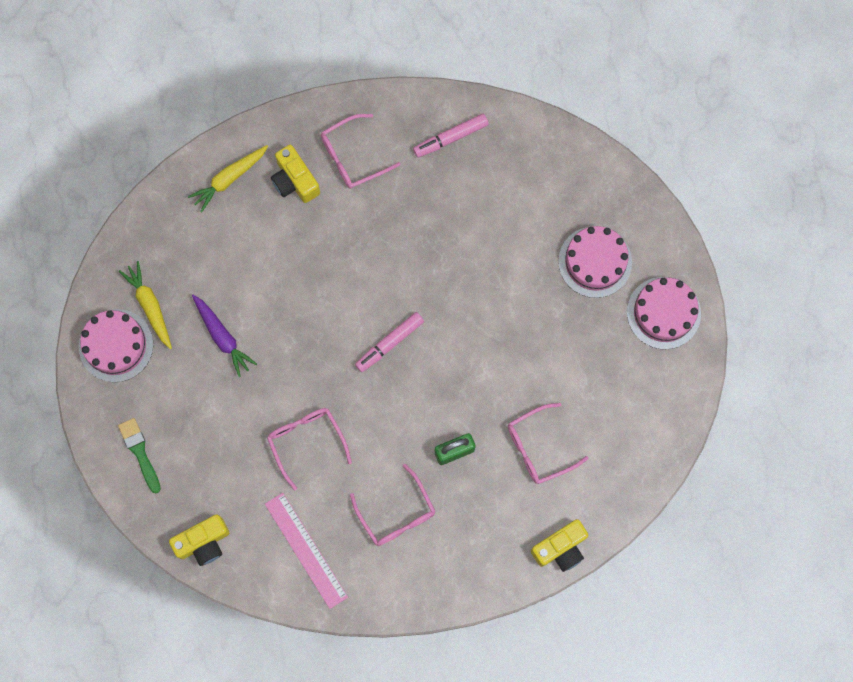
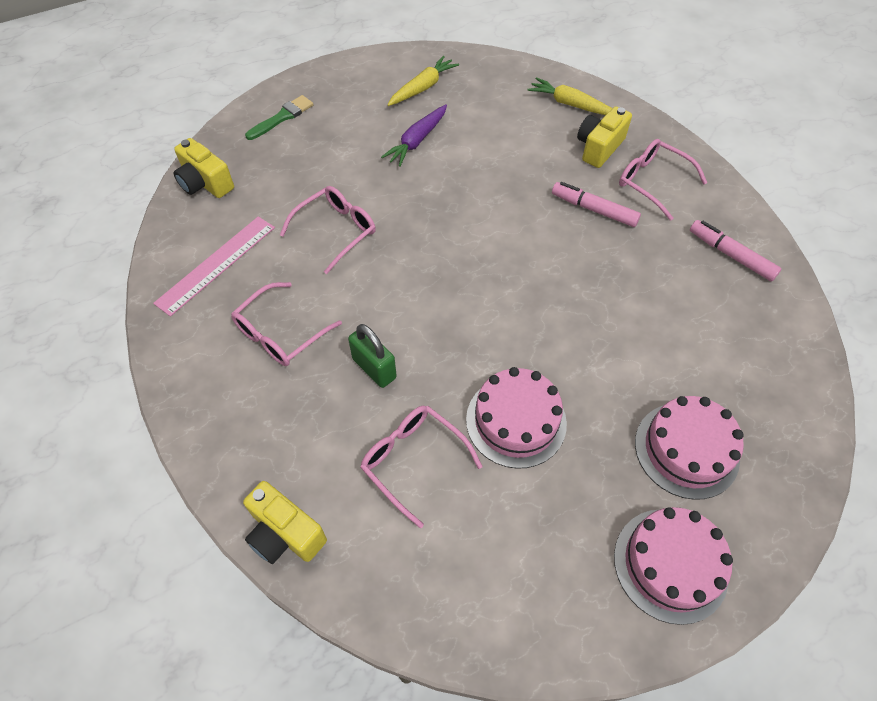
camera: 70 degrees right, 20 degrees down
pink cake [79,309,153,382] -> pink cake moved to [466,367,567,469]
pink marker [355,312,424,372] -> pink marker moved to [552,182,641,227]

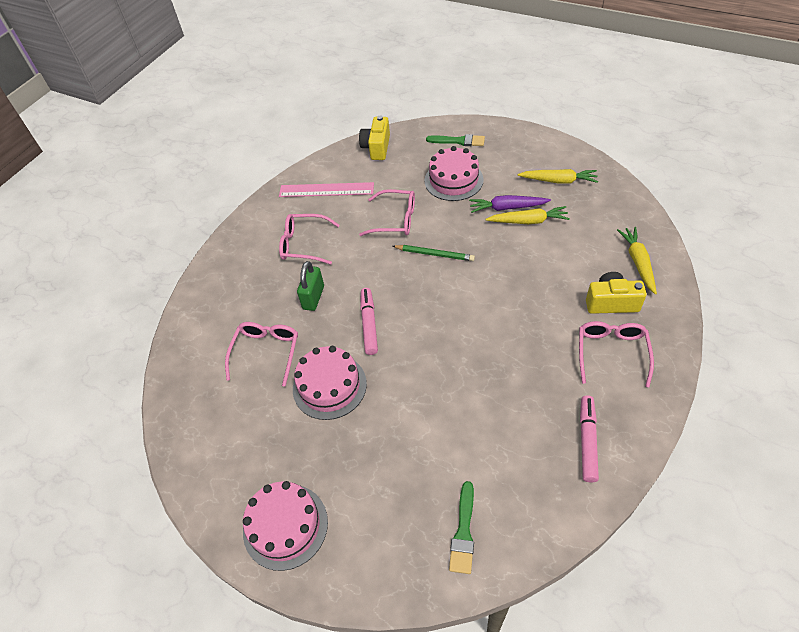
camera: 60 degrees right, 5 degrees down
yellow camera [243,481,327,564] -> none
pink marker [552,182,641,227] -> pink marker moved to [360,288,378,355]
pink cake [635,396,744,500] -> pink cake moved to [424,146,484,201]
none -> green pencil [392,245,475,261]
none -> green brush [449,481,474,574]
none -> yellow carrot [486,206,570,224]

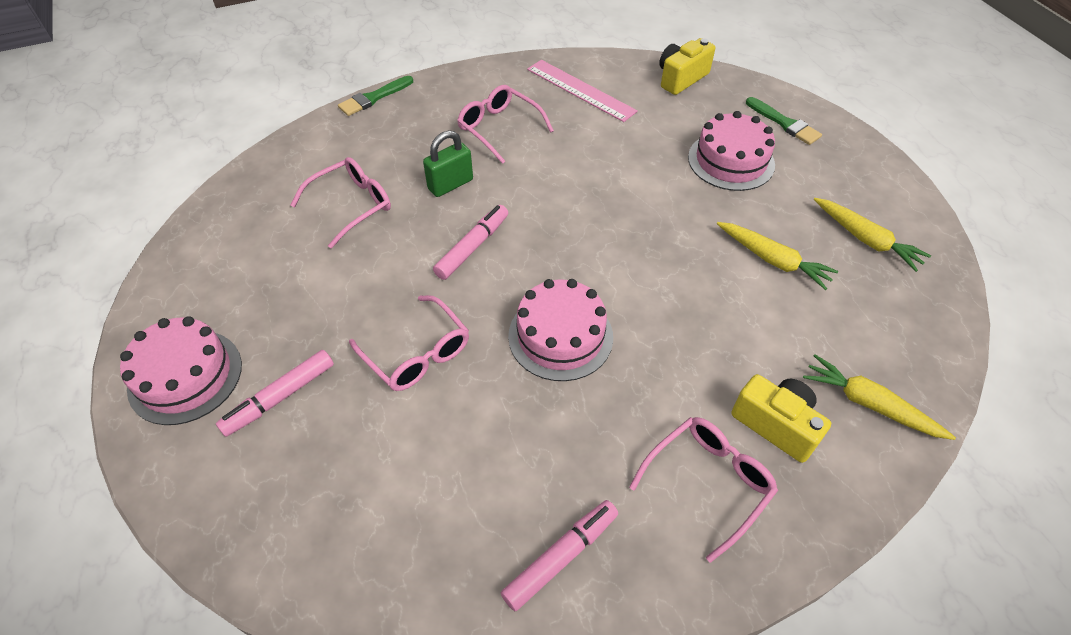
camera: 35 degrees right, 0 degrees up
pink cake [293,346,367,420] -> pink cake moved to [508,279,613,381]
pink glasses [359,189,415,236] -> pink glasses moved to [349,295,469,391]
green pencil [392,245,475,261] -> none
green brush [449,481,474,574] -> green brush moved to [338,76,413,116]
purple carrot [469,195,551,213] -> none
yellow carrot [617,227,657,294] -> yellow carrot turned 90 degrees counterclockwise [803,354,956,440]
none -> pink marker [216,350,334,437]

